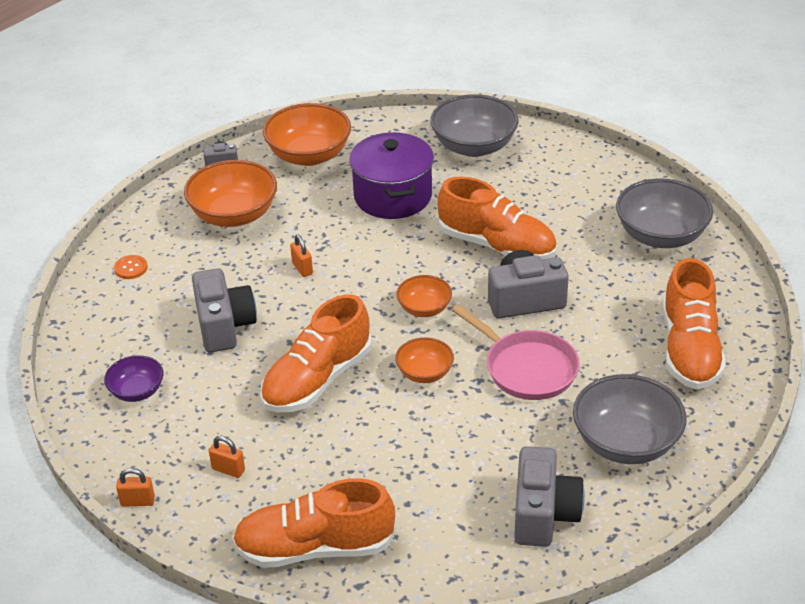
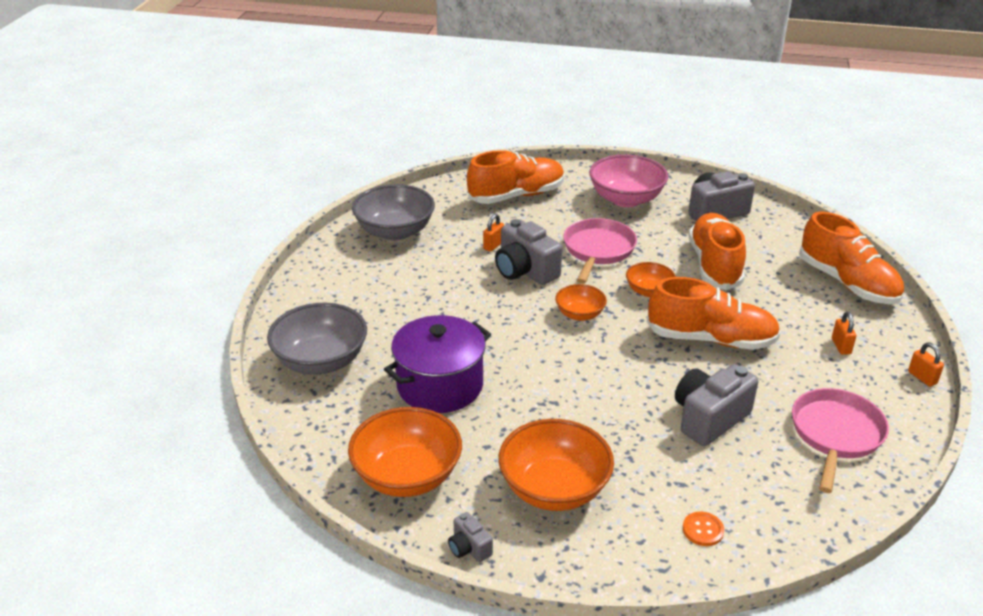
camera: 120 degrees left, 5 degrees down
purple bowl [104,355,163,402] -> pink pan [792,388,889,493]
orange padlock [290,234,313,277] -> orange padlock moved to [483,214,504,252]
orange shoe [437,177,557,260] -> orange shoe moved to [689,213,746,290]
grey bowl [573,374,687,464] -> pink bowl [589,154,668,207]

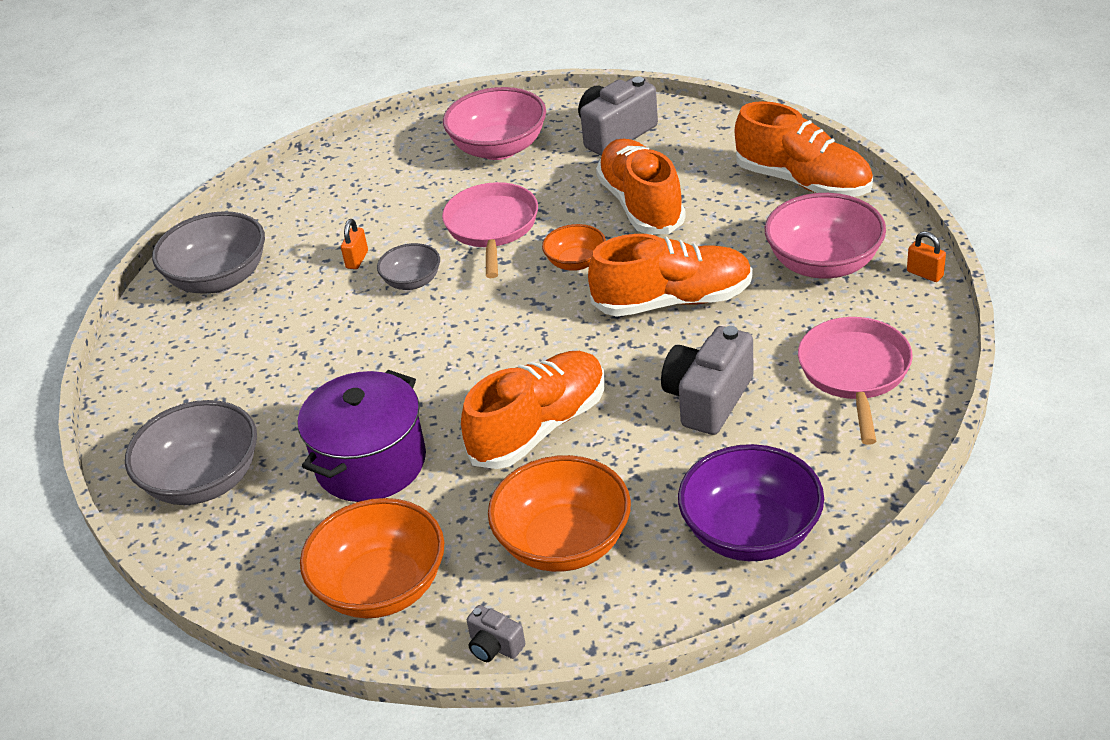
camera: 15 degrees left, 5 degrees up
orange shoe [467,150,564,204] -> orange shoe moved to [461,351,605,469]
grey camera [495,219,562,285] -> grey bowl [377,243,440,290]
orange bowl [555,284,607,321] -> none
orange button [683,512,724,546] -> purple bowl [678,444,824,561]
orange padlock [832,312,856,355] -> pink bowl [765,193,886,279]

